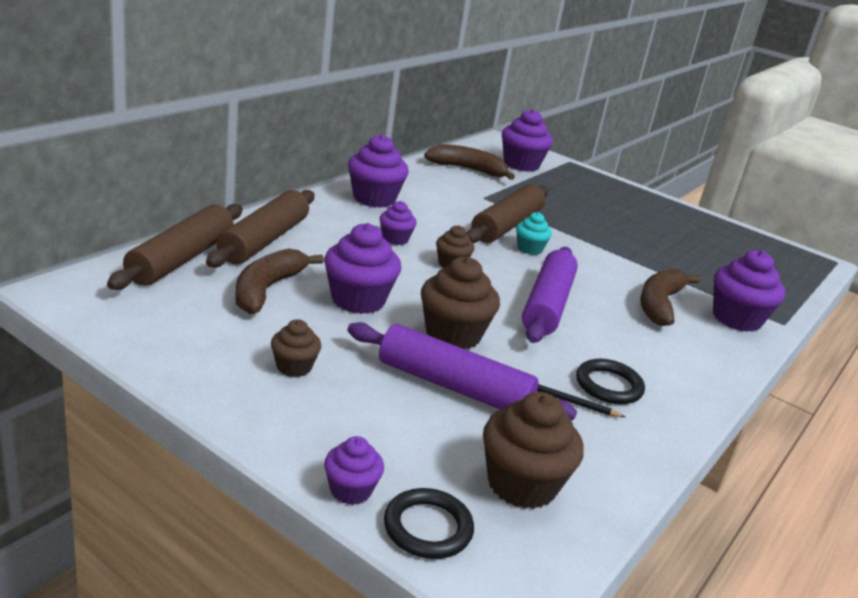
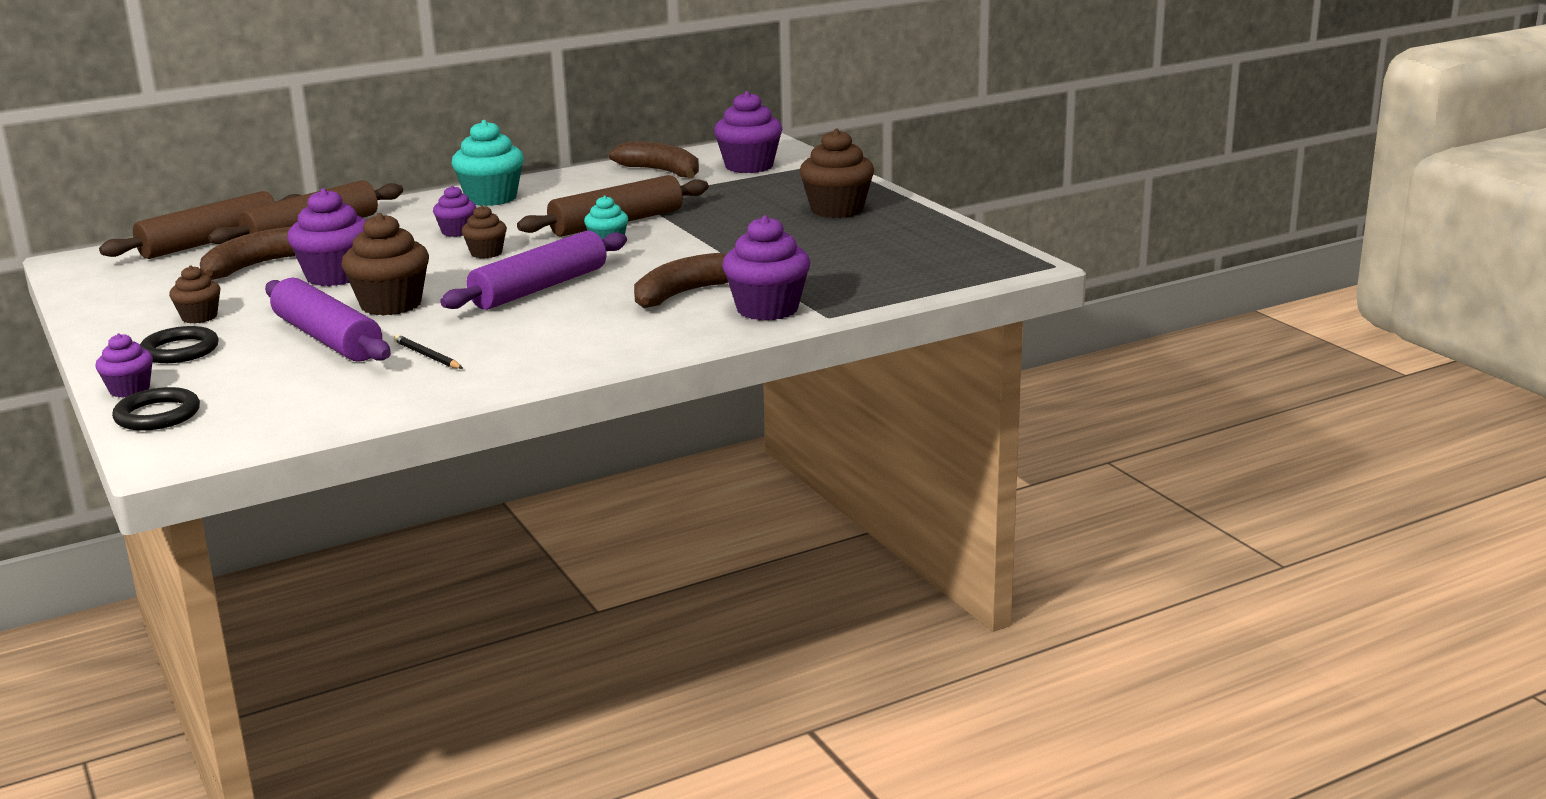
camera: 30 degrees right, 5 degrees down
purple cupcake [348,134,409,208] -> turquoise cupcake [451,120,524,206]
brown cupcake [483,392,584,509] -> brown cupcake moved to [800,129,874,218]
black ring [576,359,645,404] -> black ring moved to [140,326,219,363]

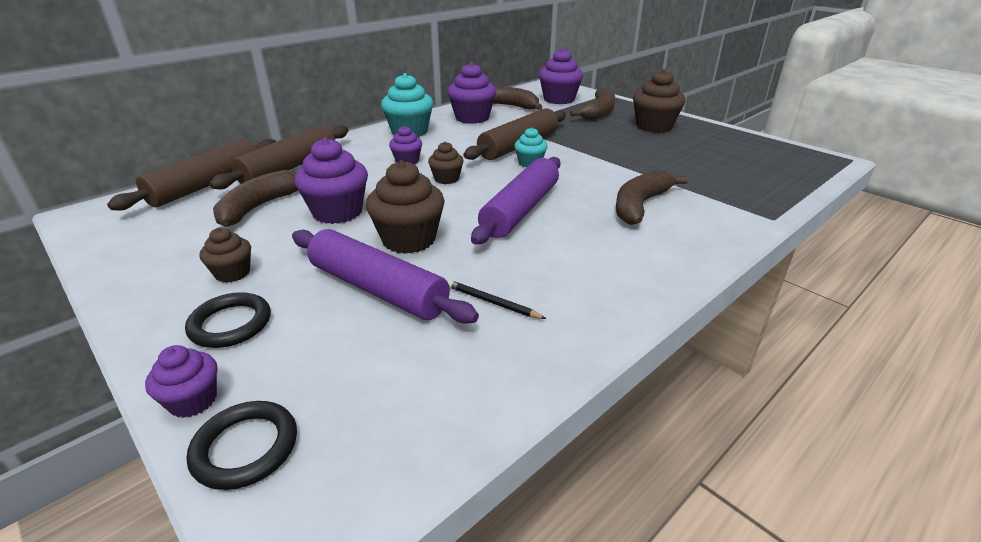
camera: 15 degrees left, 10 degrees up
purple cupcake [722,215,810,321] -> purple cupcake moved to [447,62,496,124]
none -> brown banana [570,88,615,120]

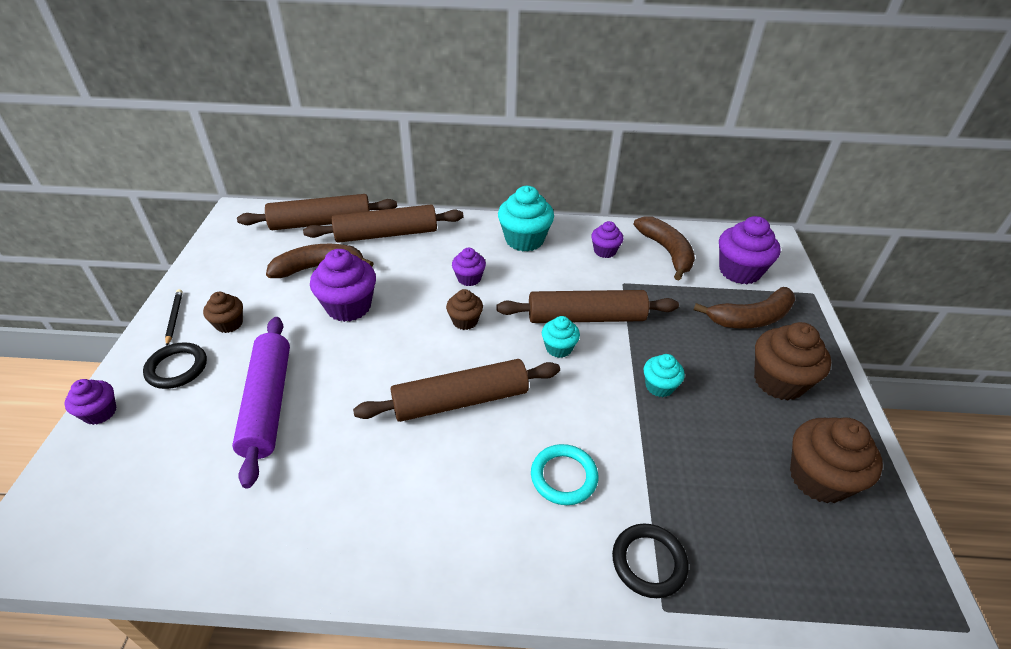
camera: 45 degrees right, 10 degrees up
black ring [187,401,297,490] -> black ring moved to [612,524,689,598]
brown cupcake [366,160,445,254] -> brown cupcake moved to [790,417,883,503]
purple cupcake [447,62,496,124] -> purple cupcake [591,221,623,258], size x0.57
black pencil [448,280,546,319] -> black pencil moved to [165,289,183,346]
purple rolling pin [471,157,560,244] -> brown rolling pin [353,359,560,422]
brown banana [616,170,688,225] -> turquoise ring [531,444,598,505]
none -> turquoise cupcake [643,354,685,397]

